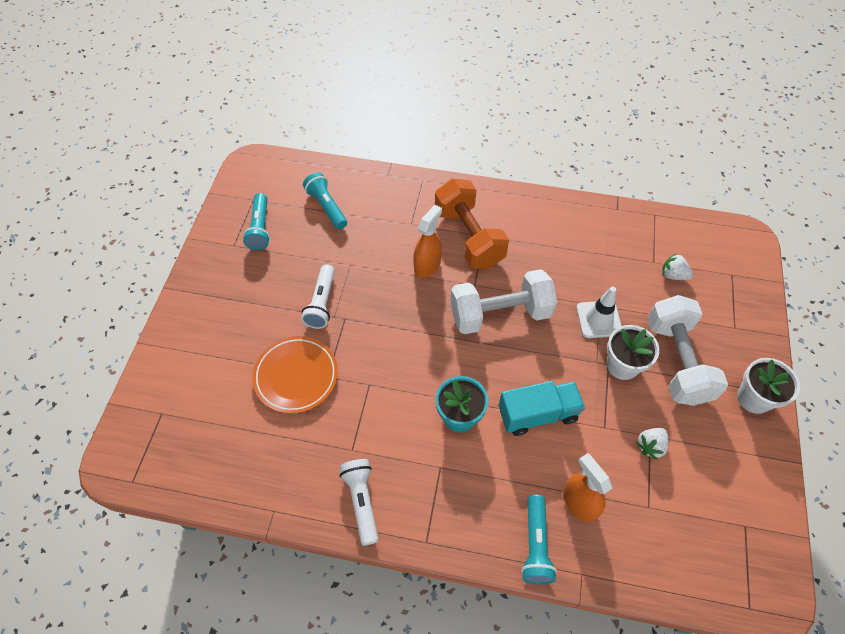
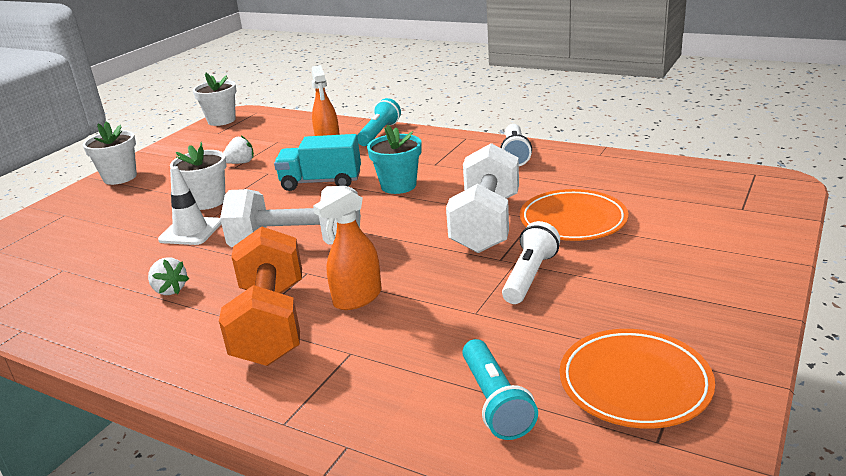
camera: 160 degrees left, 30 degrees down
turquoise flashlight [243,193,270,250] -> orange plate [560,329,715,429]
white dumbbell [647,295,728,406] -> white dumbbell moved to [446,143,519,253]
white strawberry [662,253,693,280] -> white strawberry moved to [148,257,189,295]
none -> white flower pot [193,73,236,126]

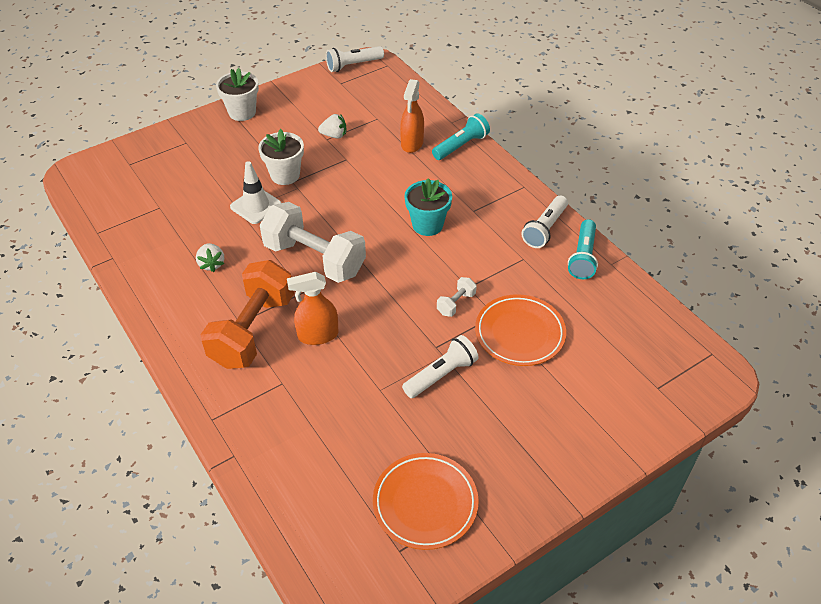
camera: 25 degrees right, 20 degrees up
white flower pot [193,73,236,126] -> white flashlight [326,46,384,72]
turquoise truck [274,134,361,191] -> none
white dumbbell [446,143,519,253] -> white dumbbell [437,277,477,317], size x0.41
turquoise flashlight [462,339,538,440] -> turquoise flashlight moved to [568,219,598,279]

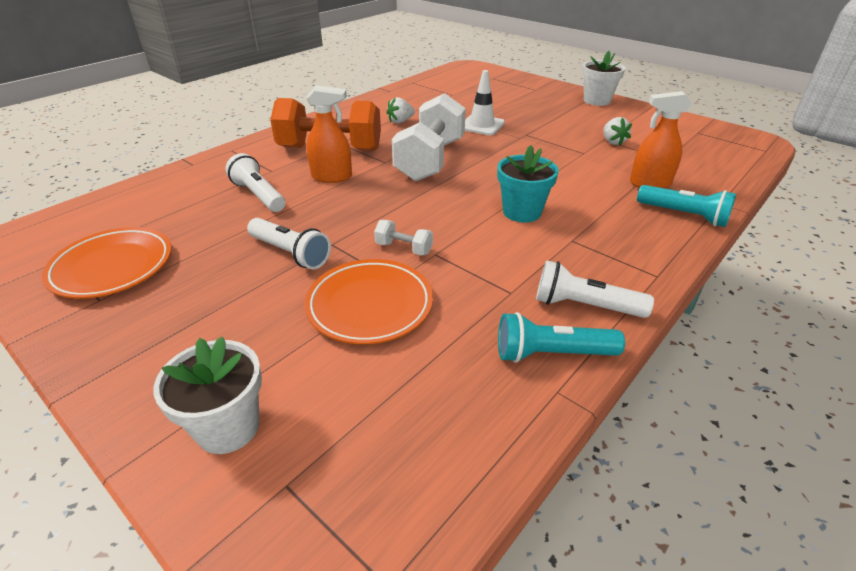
camera: 75 degrees right, 10 degrees down
white flower pot [258,129,304,185] -> white flower pot moved to [153,337,262,454]
orange spray bottle [287,272,338,345] -> orange spray bottle turned 120 degrees clockwise [306,85,352,183]
white flashlight [326,46,384,72] -> white flashlight moved to [226,153,285,212]

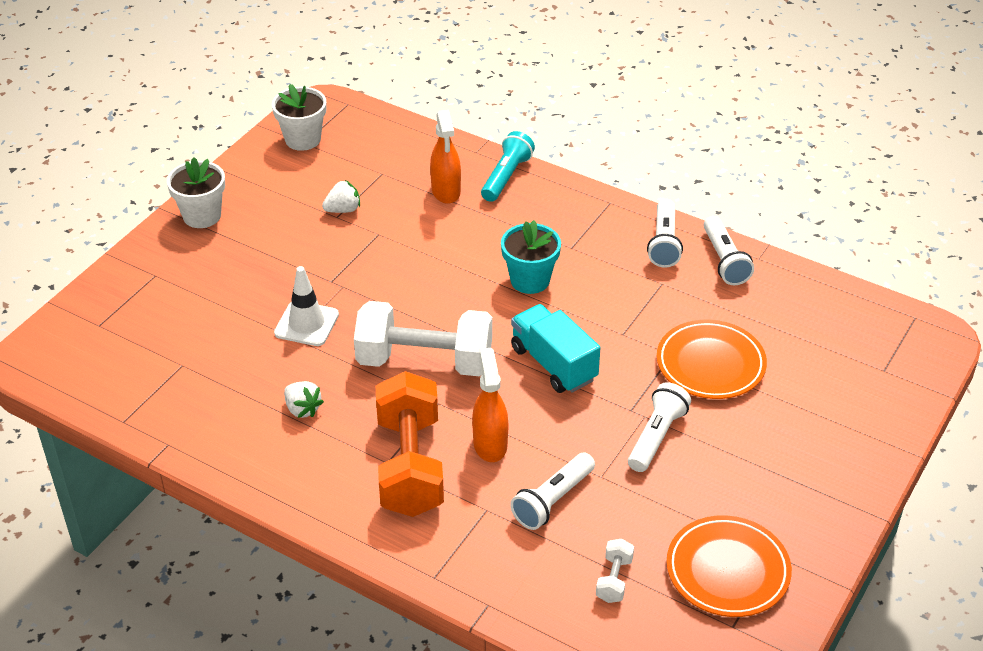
camera: 100 degrees left, 5 degrees up
white flower pot [153,337,262,454] -> white flower pot moved to [272,84,326,151]
white dumbbell [374,220,433,256] -> white dumbbell moved to [596,539,634,603]
turquoise flashlight [498,312,625,363] -> white flashlight [703,216,754,285]
none -> turquoise truck [511,304,601,393]

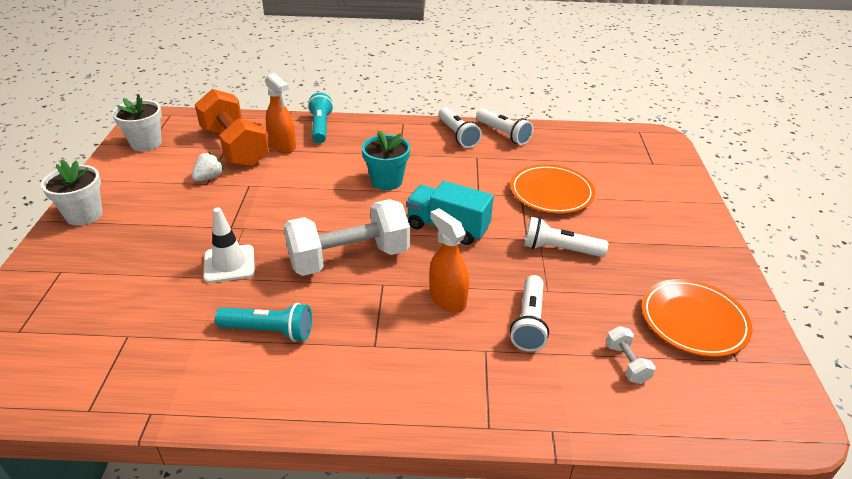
camera: 30 degrees left, 5 degrees down
white strawberry [284,381,324,418] -> turquoise flashlight [215,303,312,342]
orange dumbbell [376,371,444,517] -> orange dumbbell moved to [195,89,269,167]
white flashlight [628,382,691,472] -> white flashlight turned 75 degrees counterclockwise [524,217,608,257]

